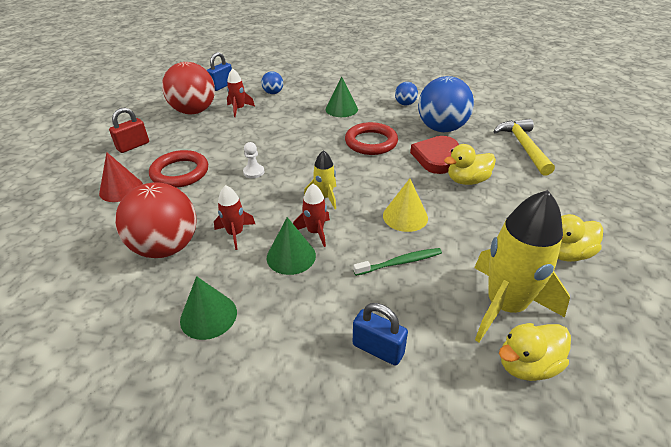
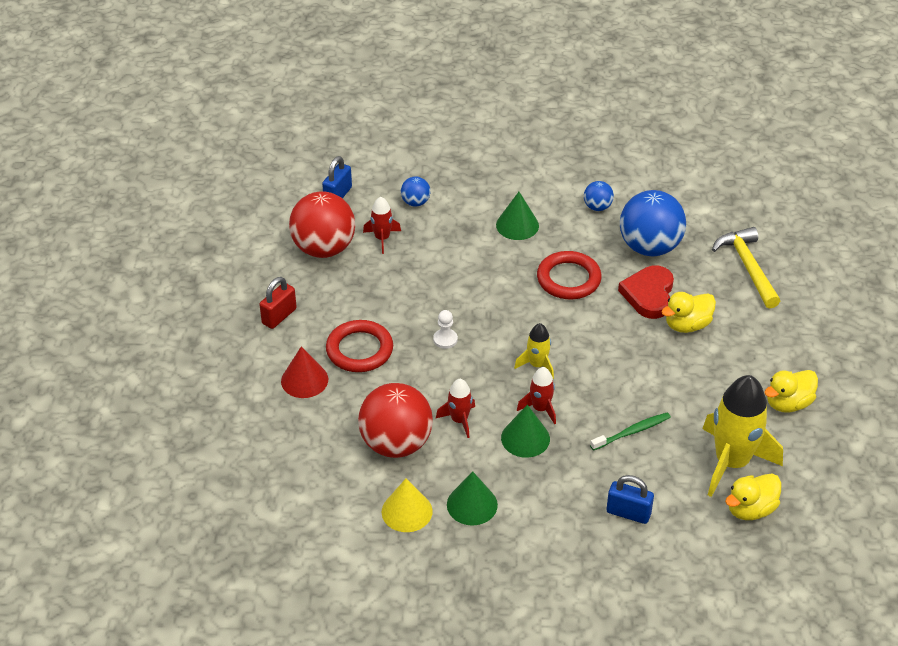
camera: 10 degrees left, 5 degrees up
yellow cone [383,178,428,232] -> yellow cone moved to [382,478,433,532]

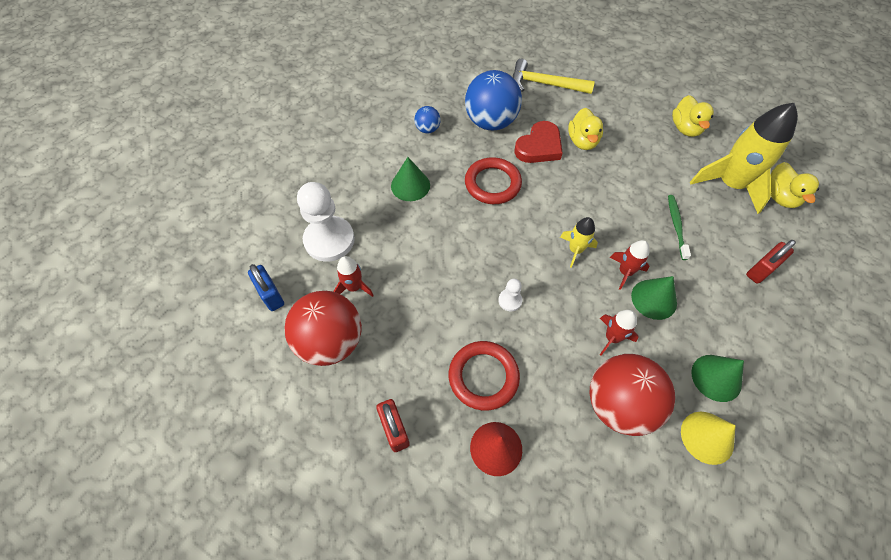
camera: 60 degrees left, 15 degrees up
blue ball [401,177,430,207] -> white pawn [297,182,355,262]
blue padlock [606,475,654,524] -> red padlock [746,240,796,284]
red heart [618,265,674,319] -> red heart turned 90 degrees counterclockwise [514,121,563,163]

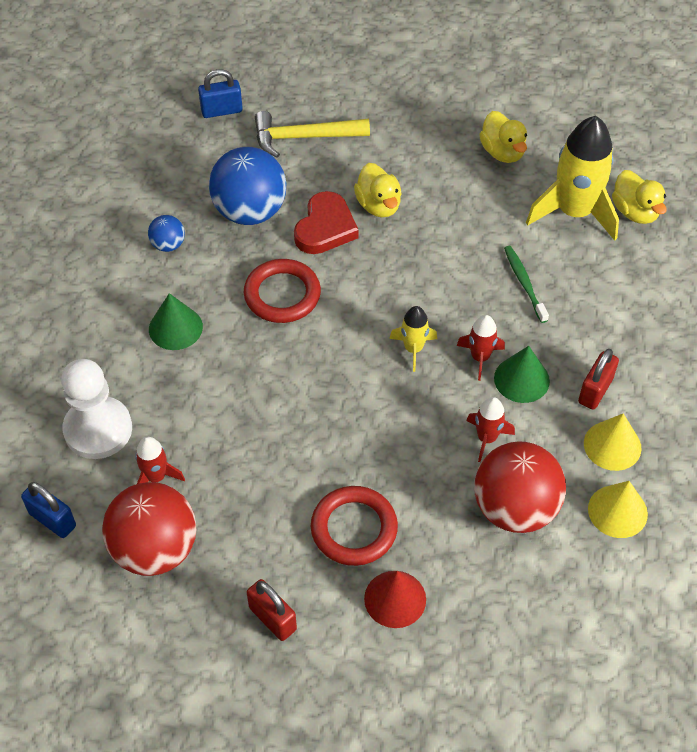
camera: 20 degrees left, 5 degrees down
white pawn [498,279,523,311] -> none
green cone [691,355,744,402] -> yellow cone [584,413,641,471]
red padlock [746,240,796,284] -> red padlock moved to [578,349,619,410]
none -> blue padlock [198,69,243,118]

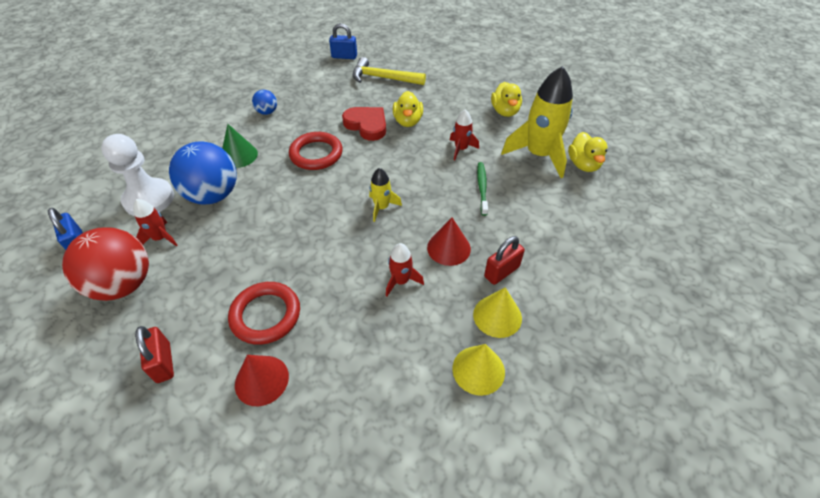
camera: 20 degrees right, 5 degrees down
blue ball [209,147,286,225] -> blue ball moved to [169,141,237,205]
red heart [294,191,359,254] -> red heart turned 90 degrees counterclockwise [342,107,386,141]
red rocket [457,315,505,381] -> red rocket moved to [450,109,479,160]
red ball [474,441,566,533] -> none
green cone [494,346,550,403] -> red cone [427,218,471,266]

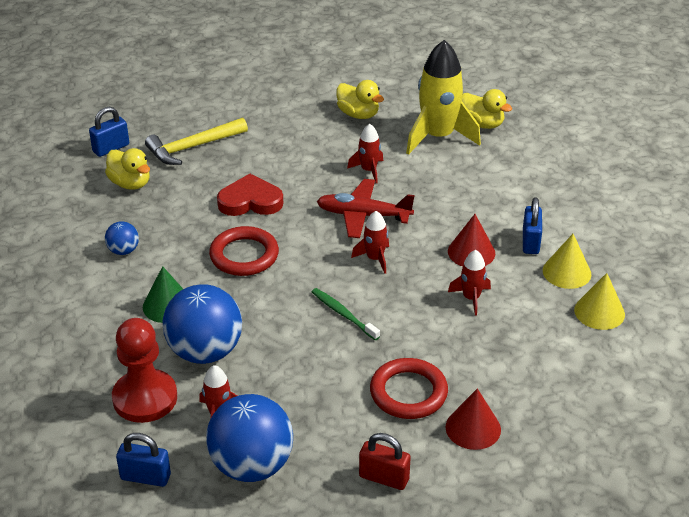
camera: 45 degrees left, 10 degrees down
red ball [62,227,149,301] -> blue ball [206,394,293,482]
white pawn [101,134,174,216] -> red pawn [112,318,177,423]
yellow rocket [369,168,402,222] -> red rocket [351,211,389,274]
yellow duck [393,91,423,127] -> yellow duck moved to [105,148,150,190]
green toothbrush [477,162,488,216] -> green toothbrush moved to [312,288,380,340]
red padlock [484,236,525,285] -> blue padlock [523,197,542,254]
none -> red plane [317,179,415,238]

